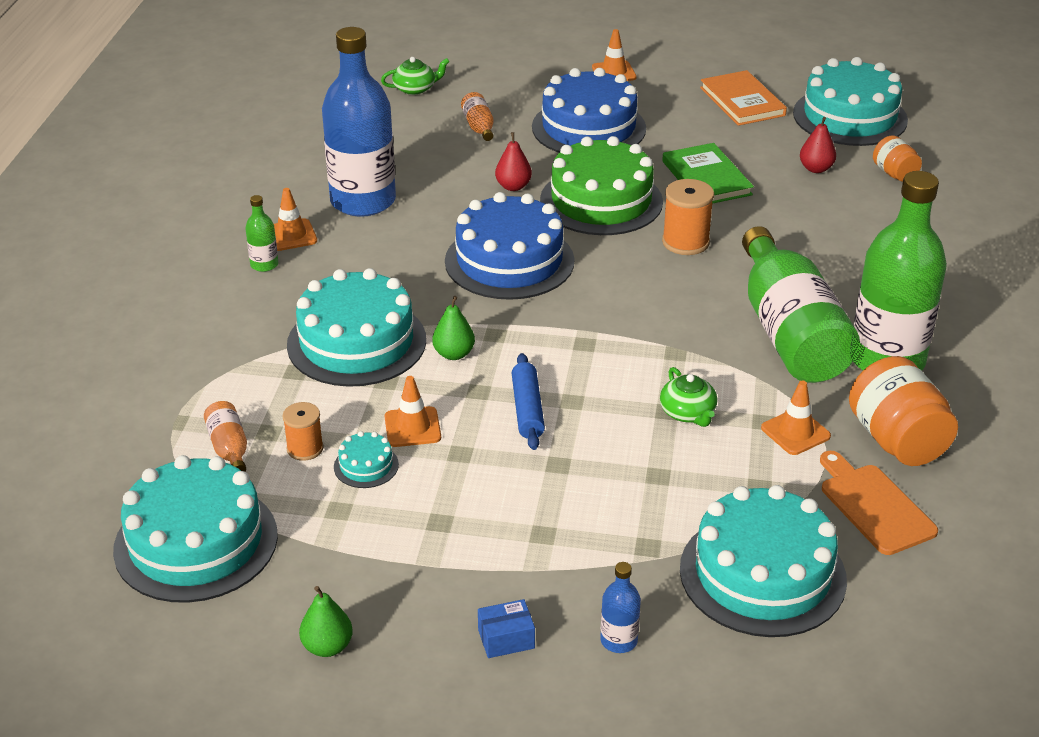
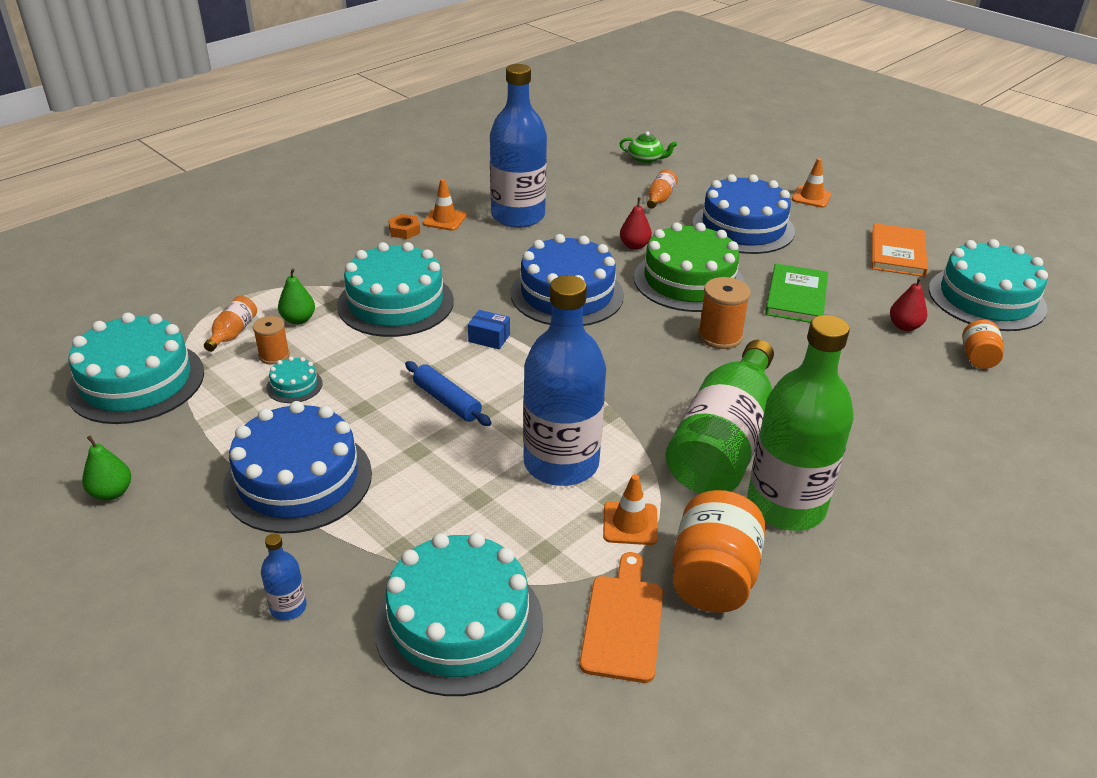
camera: 35 degrees right, 0 degrees up
green bottle [245,195,279,272] -> orange nut [388,214,420,239]
orange traffic cone [385,376,441,447] -> none
green pear [432,296,475,360] -> green pear moved to [278,268,315,325]
blue box [478,599,535,658] -> blue box moved to [468,310,510,349]
blue rolling pin [512,353,545,450] -> blue rolling pin turned 75 degrees counterclockwise [405,361,492,426]
green teapot [660,367,717,427] -> blue bottle [523,275,606,486]
none -> blue cake [223,401,372,534]

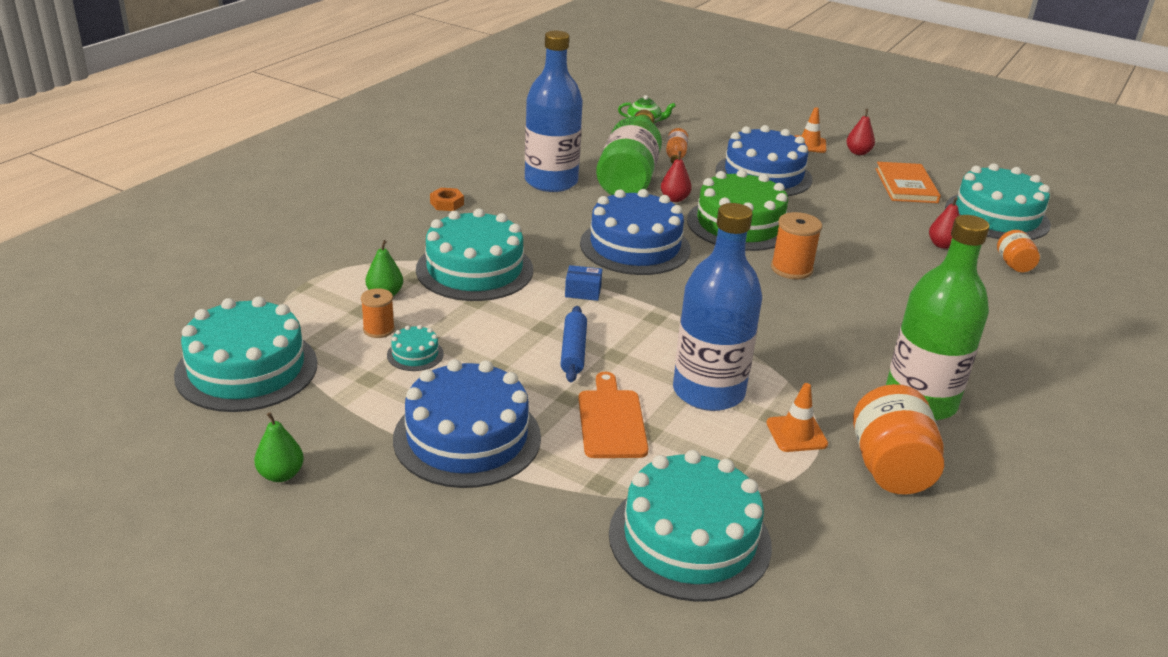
camera: 15 degrees left, 5 degrees down
orange bottle [204,296,257,352] -> none
blue bottle [261,533,307,621] -> none
blue rolling pin [405,361,492,426] -> blue rolling pin turned 60 degrees clockwise [560,306,587,382]
orange traffic cone [422,179,467,231] -> none
orange cutting board [579,552,663,683] -> orange cutting board moved to [578,372,649,458]
green bottle [665,340,774,494] -> green bottle moved to [596,110,662,195]
green book [765,264,828,323] -> none
none -> red pear [846,109,875,155]

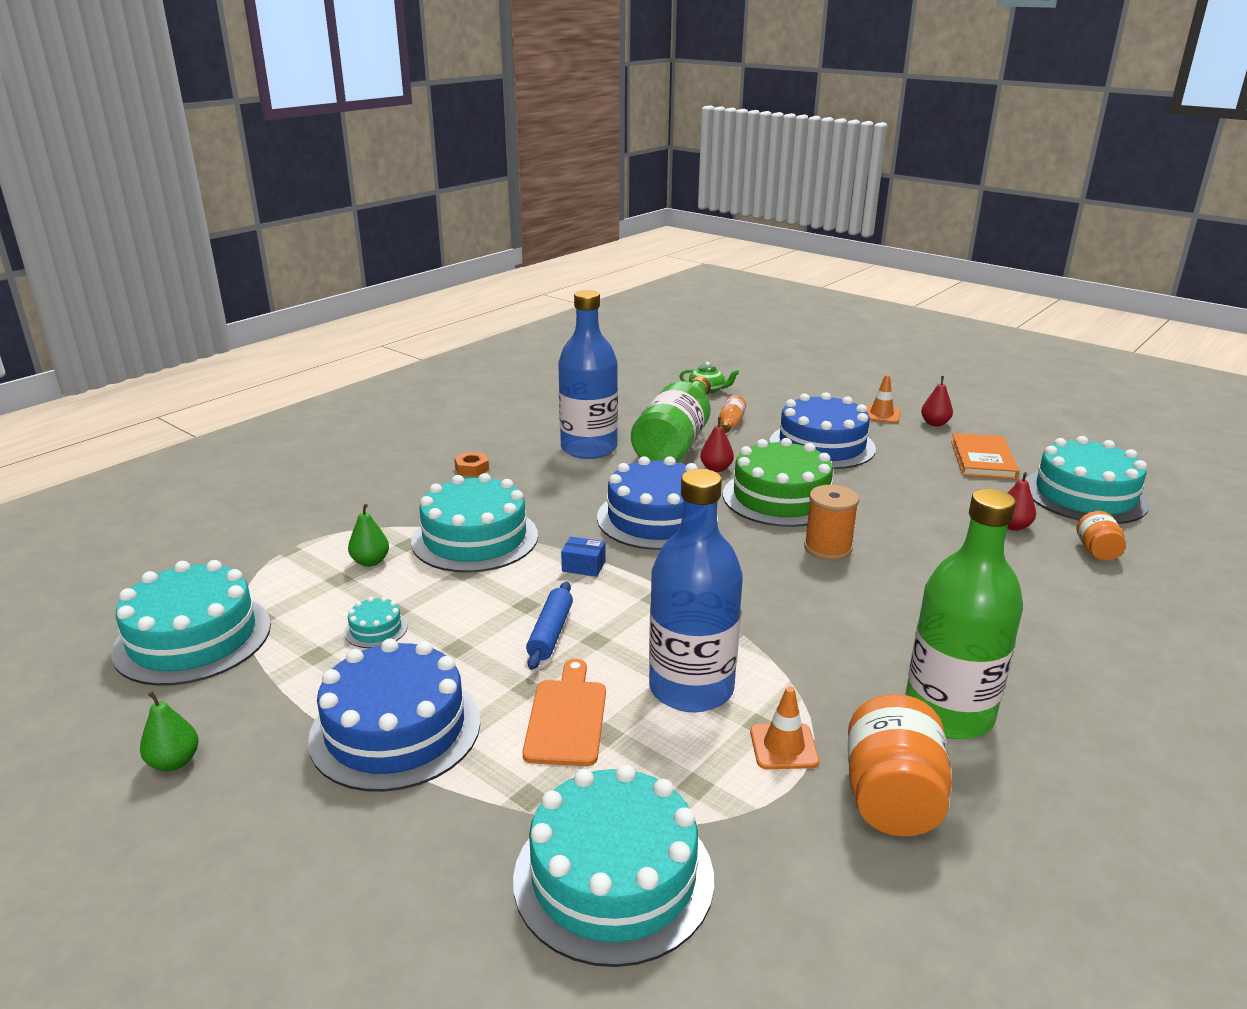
camera: 10 degrees right, 5 degrees down
orange spool [361,288,395,338] -> none

